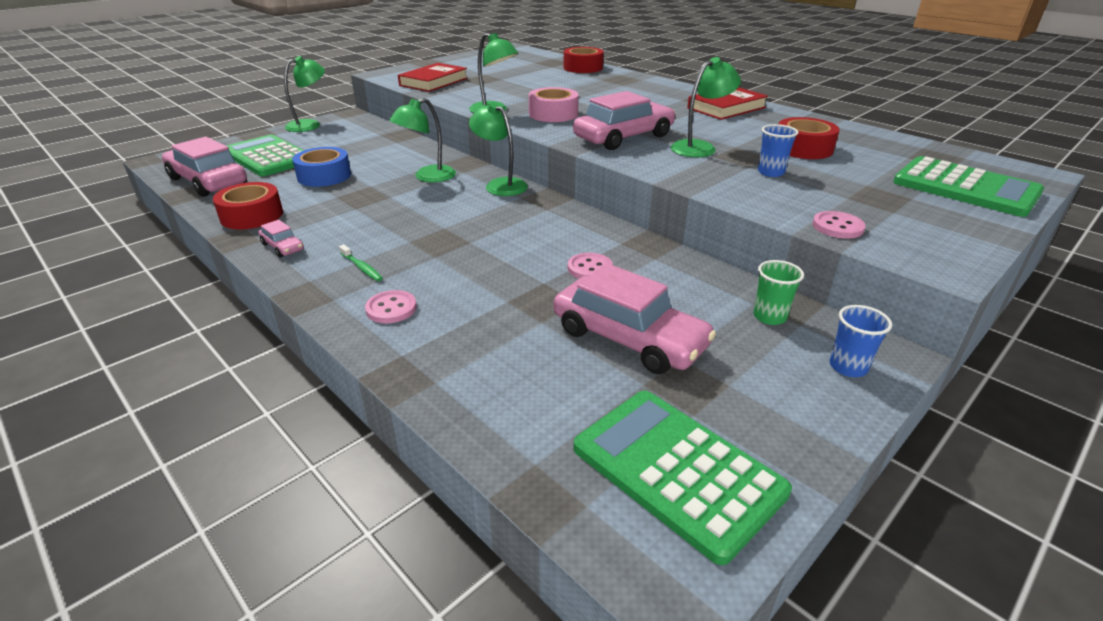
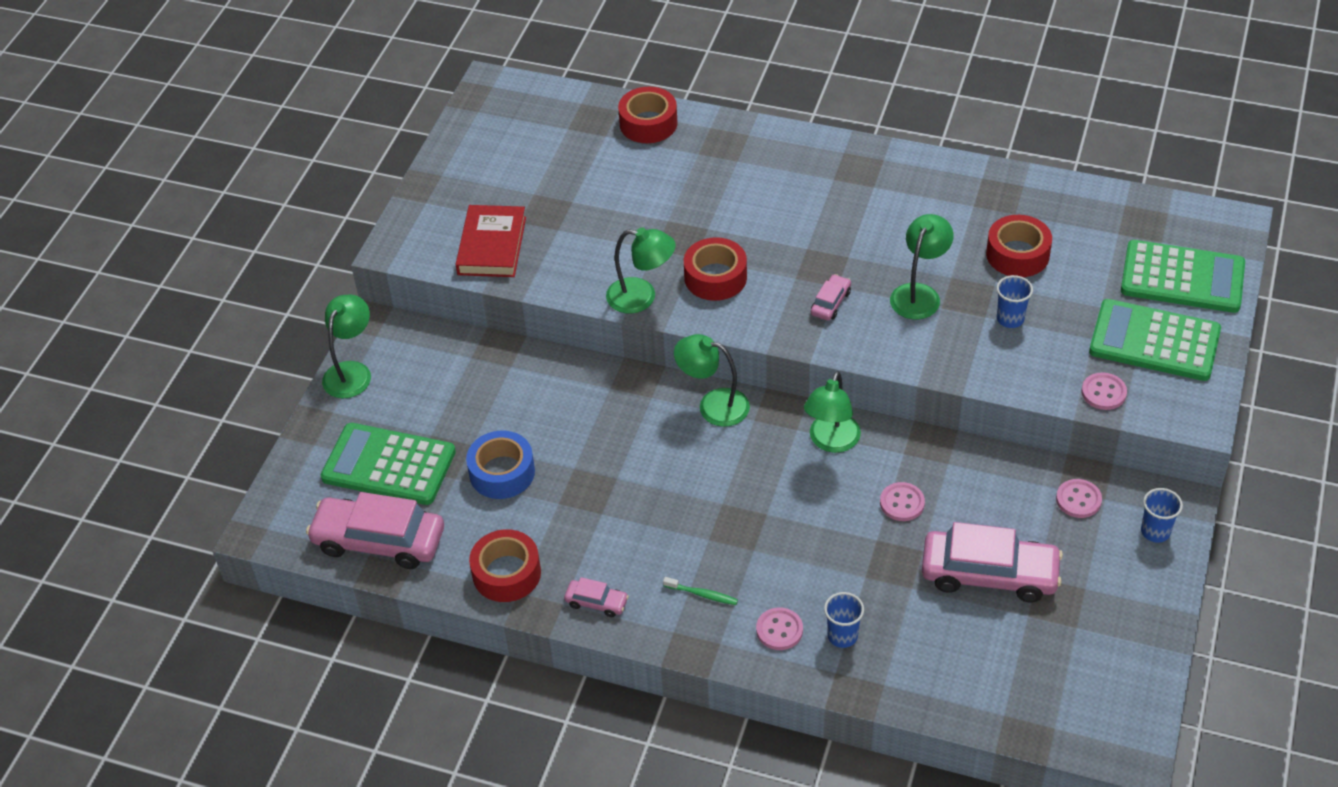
camera: 25 degrees left, 15 degrees up
green lamp [389,98,456,182] -> green lamp moved to [804,371,861,453]
pink tape [529,87,579,122] -> red tape [684,237,747,301]
pink car [573,91,676,150] -> pink car [811,274,851,321], size x0.46
green calculator [574,391,792,565] -> green calculator moved to [1089,299,1221,381]
red book [687,87,768,120] -> none
green cup [754,260,804,325] -> pink button [1056,479,1102,518]
none -> blue cup [824,592,864,648]

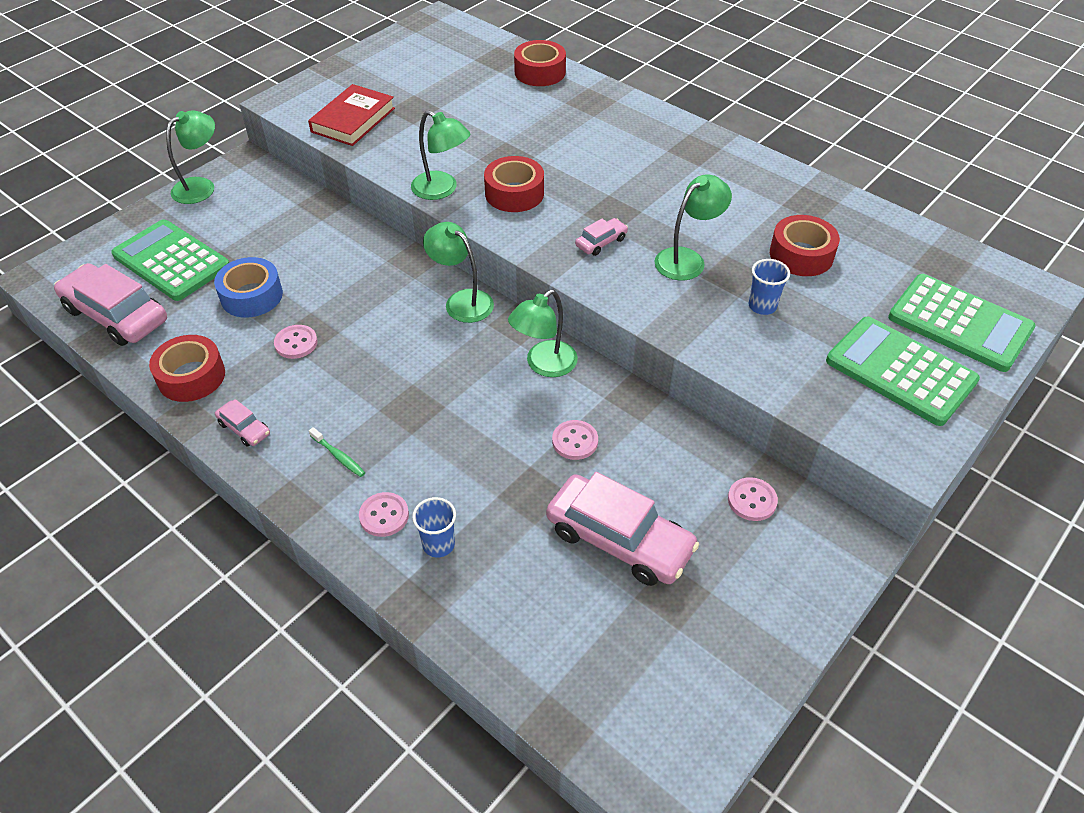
camera: 20 degrees right, 0 degrees up
pink button [1082,373,1127,410] -> pink button moved to [274,325,318,359]
blue cup [1141,488,1183,542] -> none

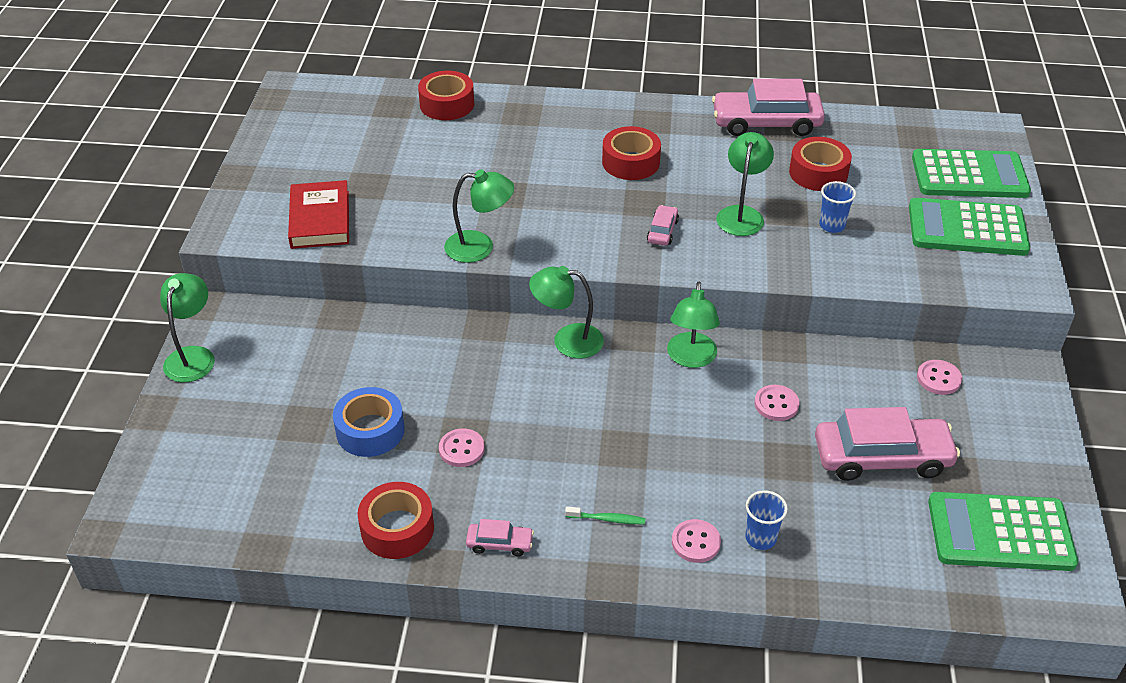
camera: 35 degrees left, 5 degrees down
pink car [54,263,167,346] -> pink car moved to [712,79,825,136]
green calculator [111,219,229,301] -> green calculator moved to [928,492,1078,571]
red tape [484,156,544,212] -> red tape moved to [602,126,661,180]

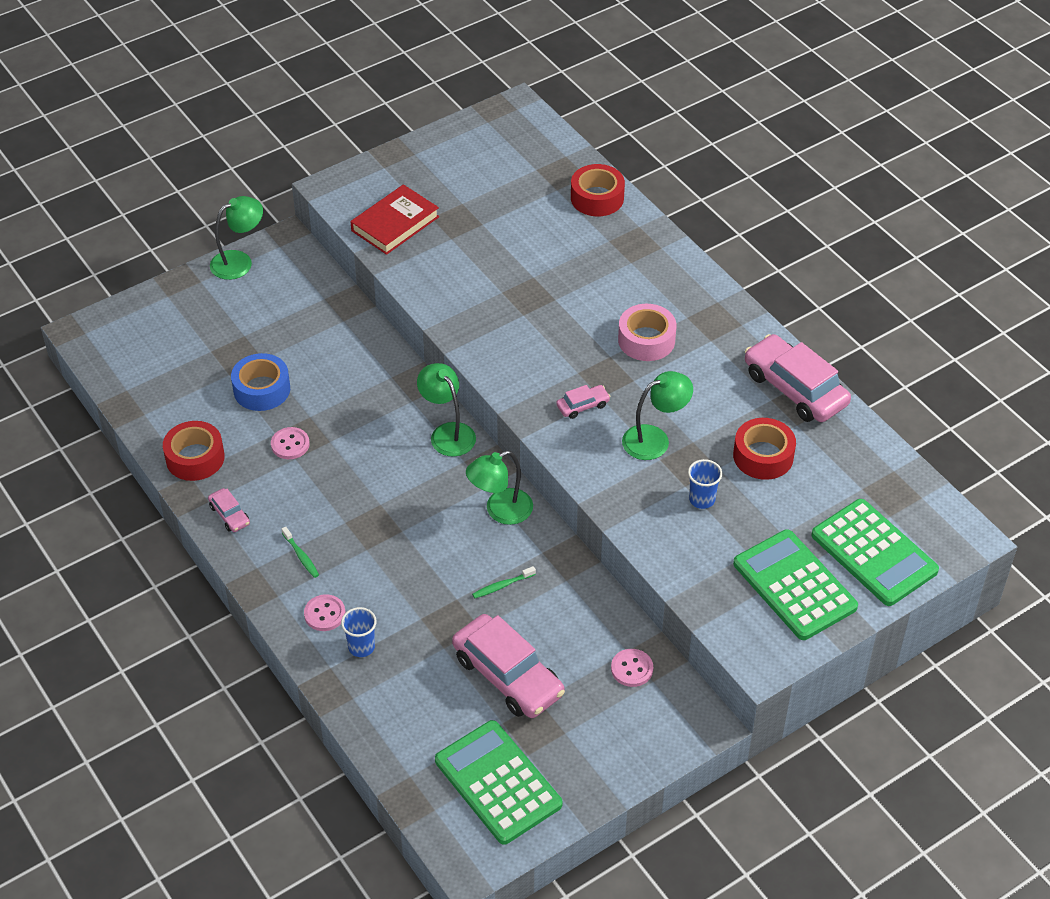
camera: 50 degrees right, 5 degrees up
green lamp [444,169,514,263] -> none
red tape [602,126,661,180] -> pink tape [618,304,676,361]
pink button [754,385,799,421] -> green toothbrush [472,566,536,598]

